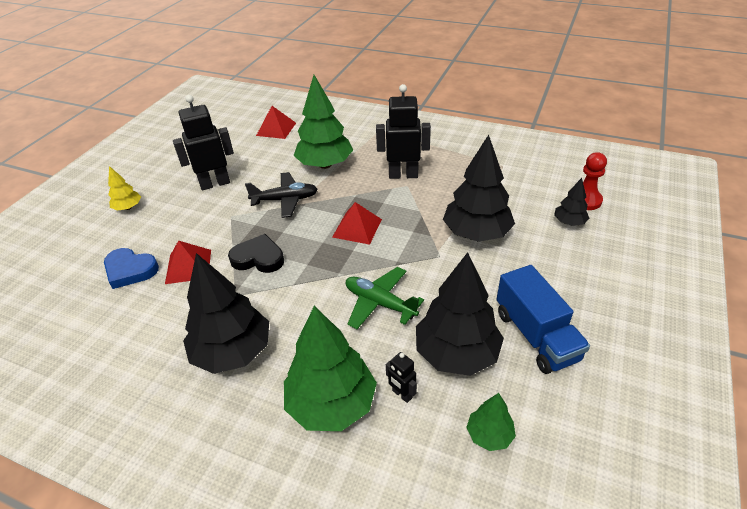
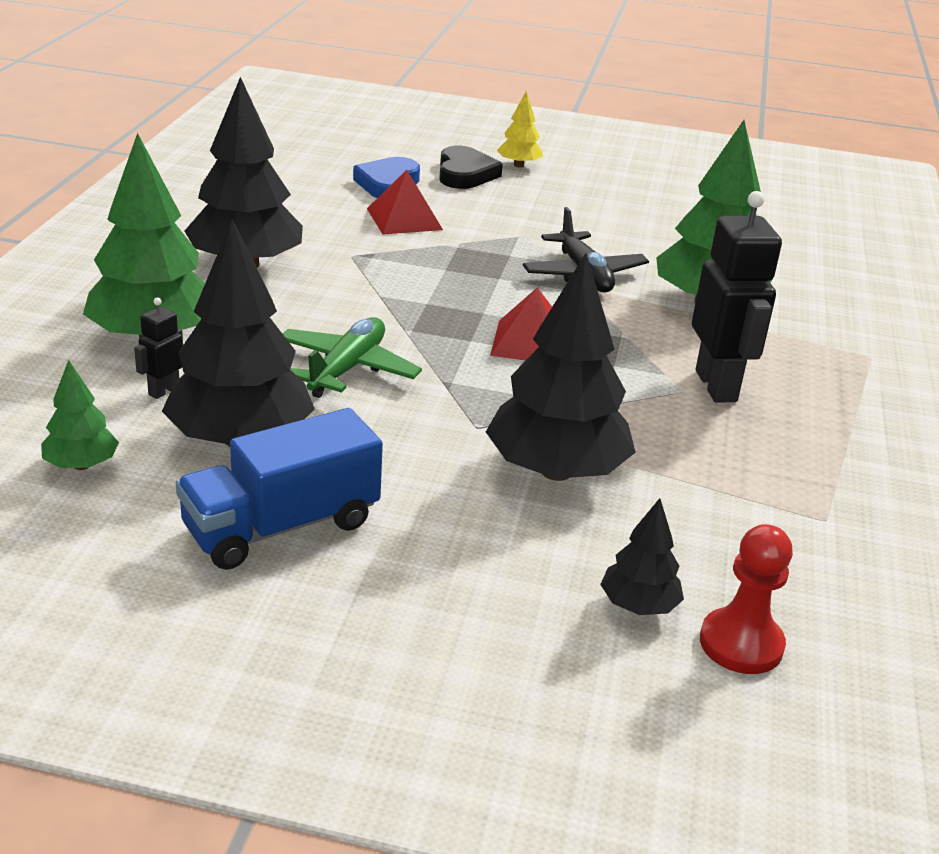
camera: 75 degrees right, 10 degrees down
black robot [173,95,234,190] -> none
black heart [228,234,284,273] -> black heart moved to [439,146,503,189]
red pyramid [256,106,296,139] -> none

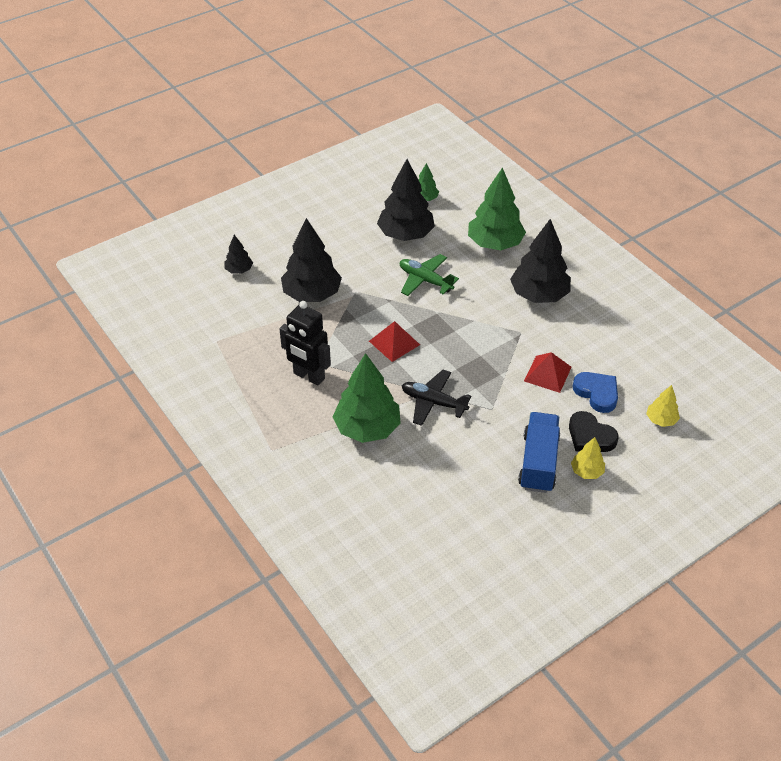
camera: 135 degrees right, 15 degrees up
black robot [134,298,183,399] -> none
blue truck [176,408,383,570] -> blue truck moved to [518,412,560,493]
green plane [282,317,422,398] -> green plane turned 150 degrees clockwise [400,254,459,296]
red pawn [700,524,793,674] -> none
none -> yellow tree [646,385,680,427]

